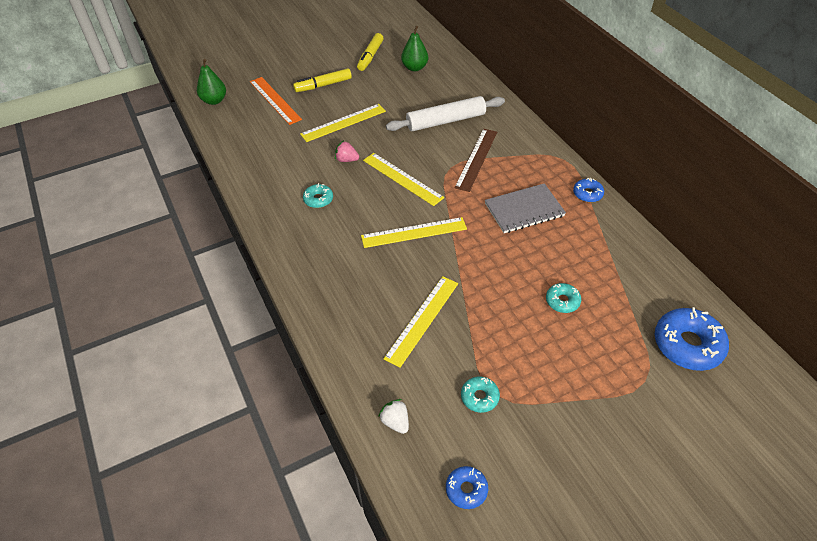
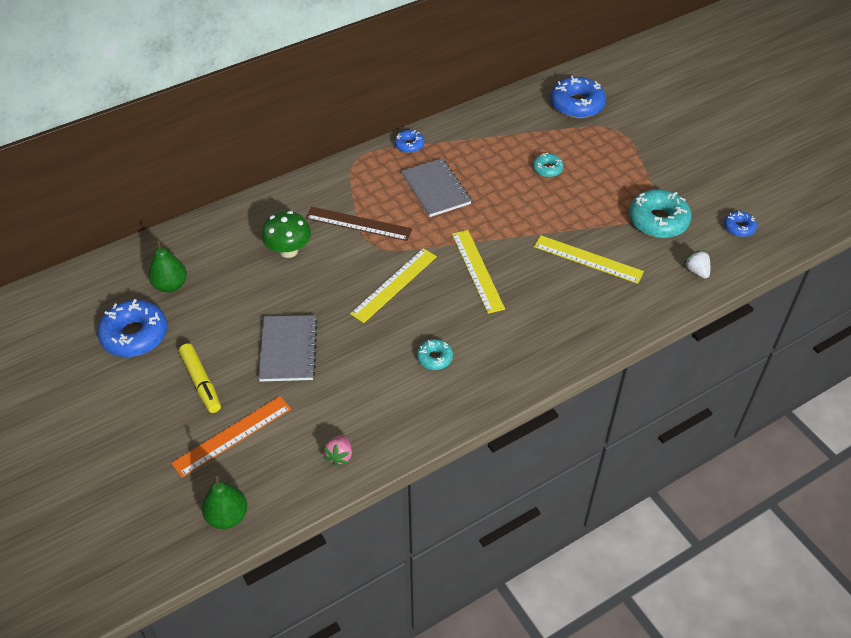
camera: 95 degrees left, 0 degrees up
yellow ruler [300,104,386,142] -> grey notebook [258,315,318,382]
pink strawberry [335,141,359,162] -> pink strawberry moved to [324,435,352,466]
yellow marker [357,33,384,71] -> blue donut [97,299,167,357]
white strawberry [378,399,409,434] -> white strawberry turned 105 degrees clockwise [684,251,710,279]
white rolling pin [386,96,505,131] -> green mushroom [261,211,311,258]
turquoise donut [461,377,500,413] -> turquoise donut [629,189,692,238], size x1.90

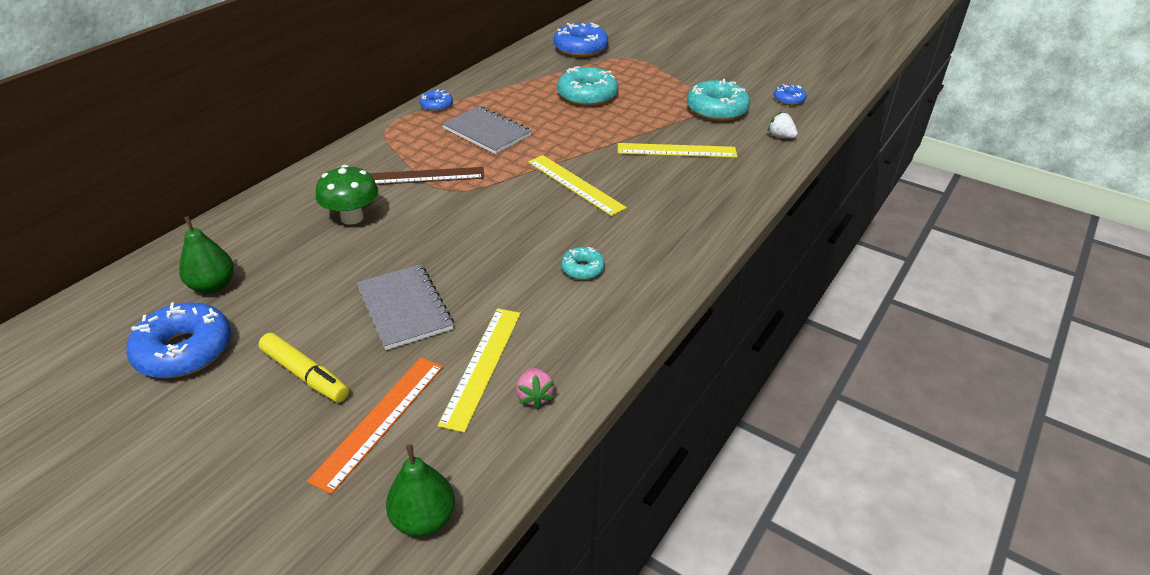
camera: 25 degrees left, 10 degrees down
yellow ruler [350,248,437,323] -> yellow ruler moved to [438,308,521,433]
turquoise donut [533,153,564,177] -> turquoise donut [557,66,618,106], size x1.90

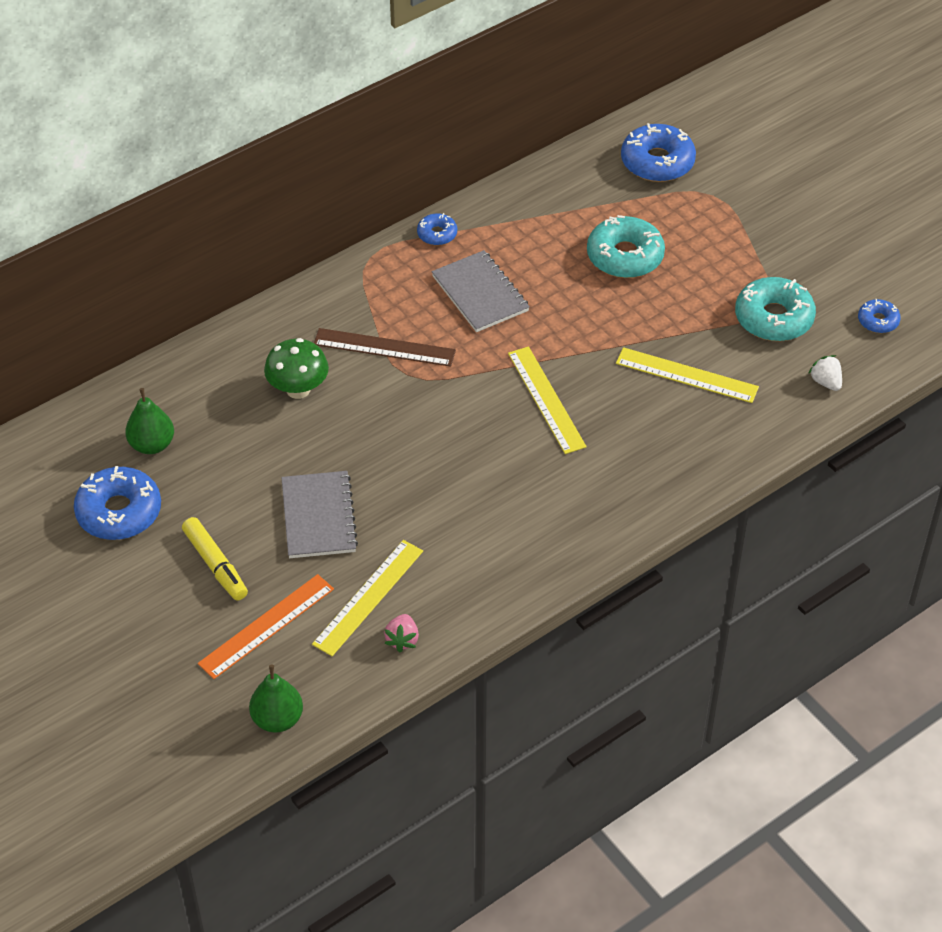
camera: 20 degrees right, 10 degrees up
turquoise donut [561,247,605,280] -> none

